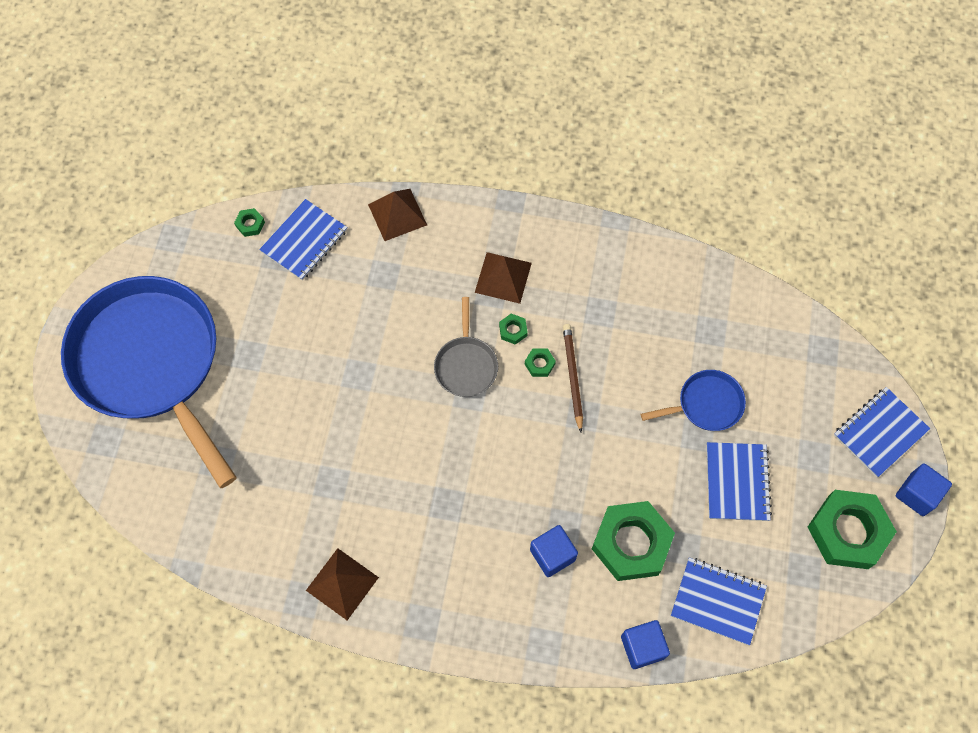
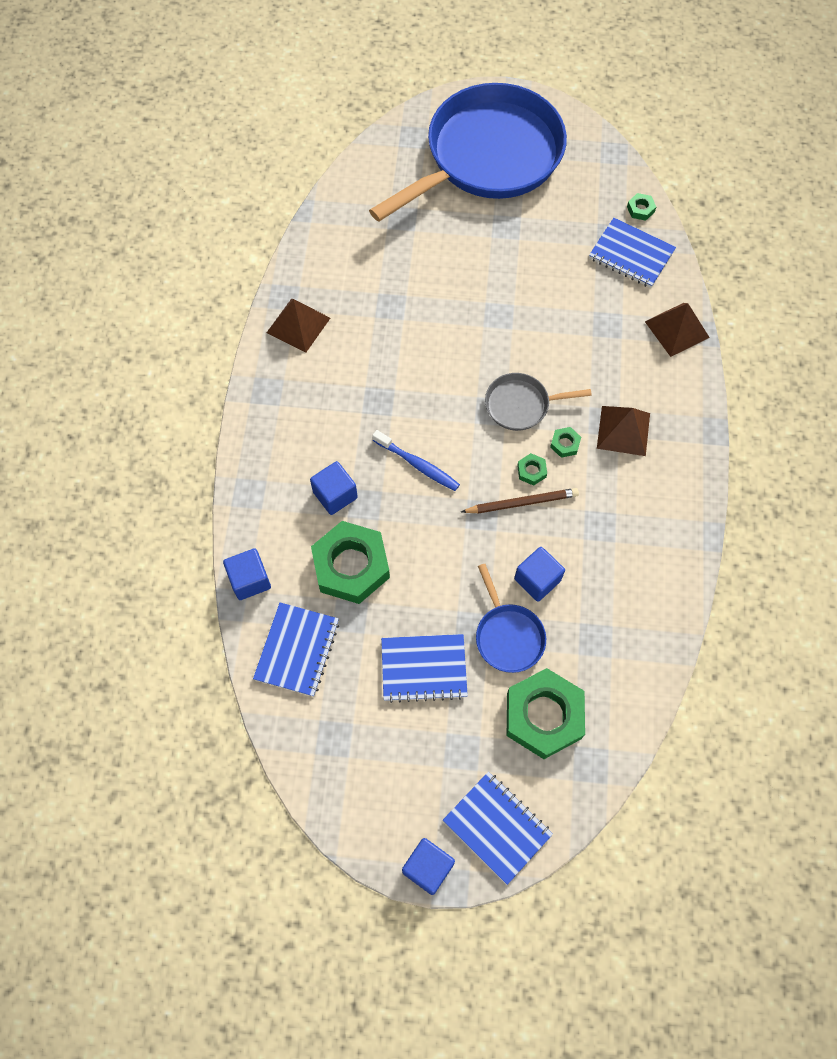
camera: 85 degrees right, 0 degrees up
green nut [808,490,897,569] -> green nut moved to [507,668,585,759]
none -> blue toothbrush [372,430,460,491]
none -> blue cube [514,547,565,602]

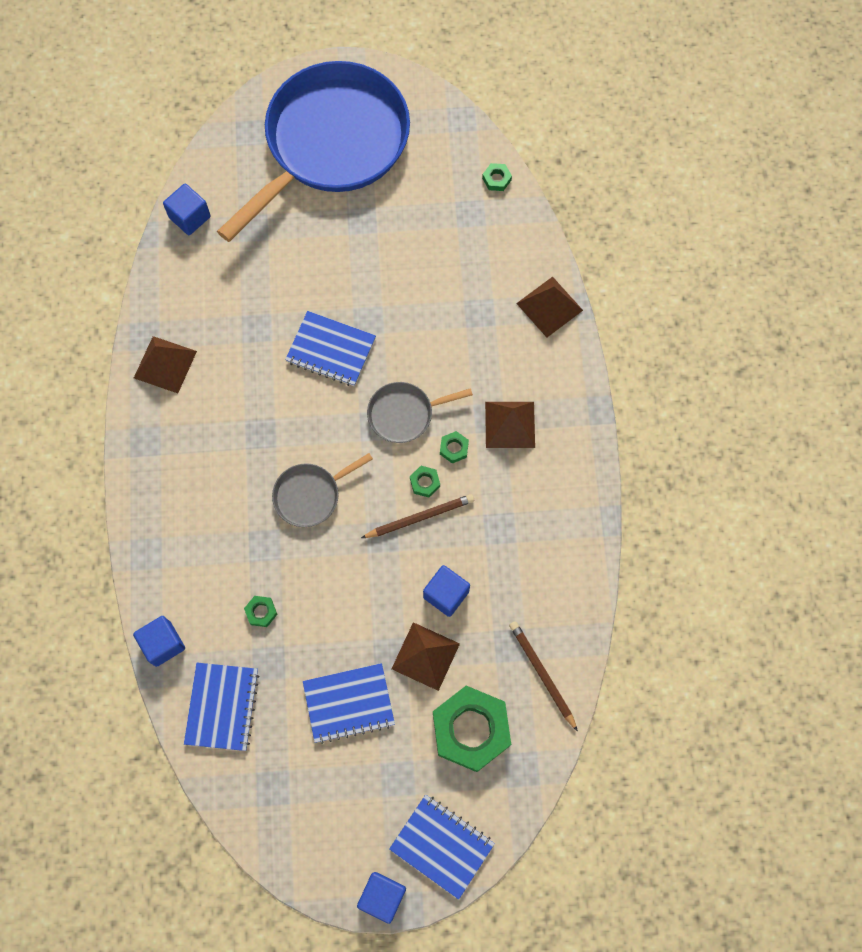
camera: 10 degrees left, 5 degrees up
blue cube [310,461,358,515] -> blue cube moved to [163,183,211,235]
green nut [311,521,390,604] -> green nut [244,596,277,627], size x0.40
blue toothbrush [372,430,460,491] -> grey pan [272,453,373,527]
blue pan [476,564,546,673] -> brown pyramid [392,622,460,691]
blue notebook [589,218,676,288] -> blue notebook moved to [285,311,376,386]
none -> brown pencil [509,621,578,732]

